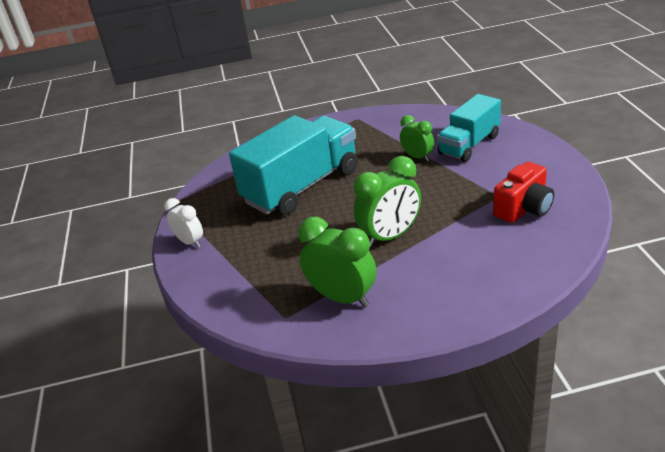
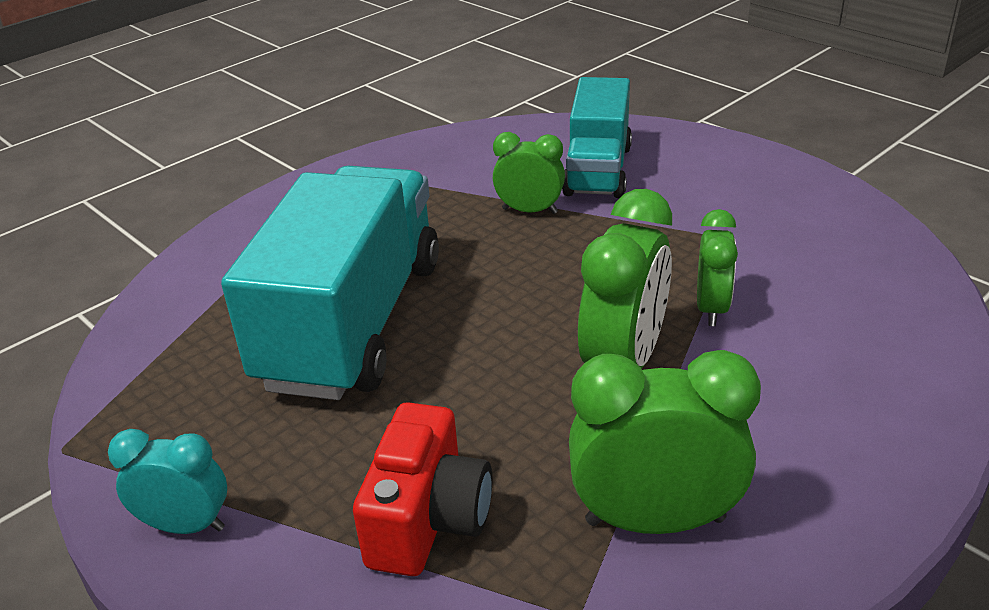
camera: 35 degrees left, 0 degrees up
white clock [164,198,203,248] -> turquoise clock [108,429,227,534]
red camera [493,162,554,223] -> red camera moved to [353,402,492,576]
none -> green clock [697,209,738,326]

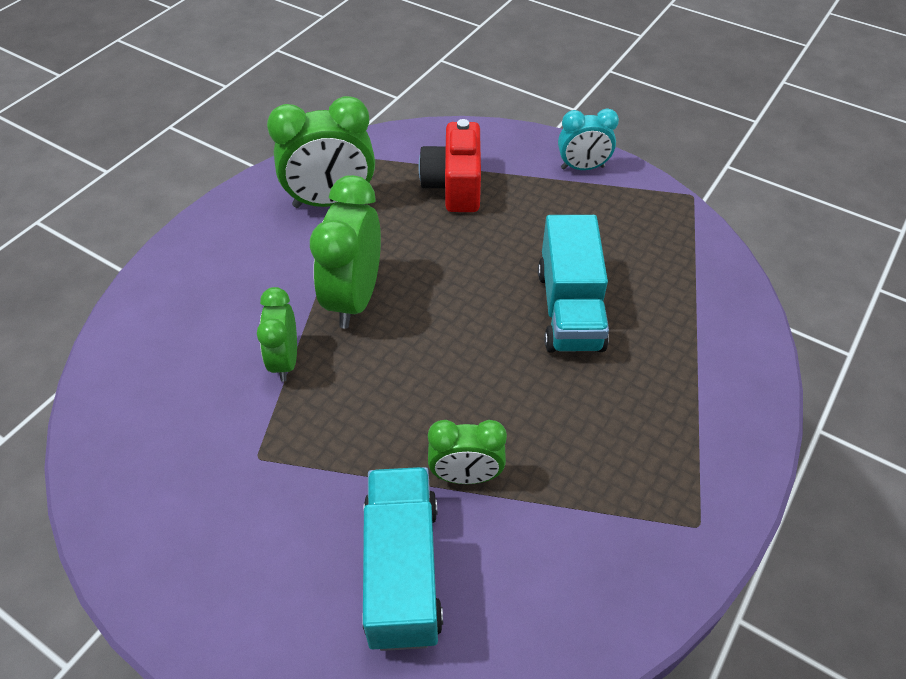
camera: 165 degrees right, 15 degrees up
turquoise truck [221,166,439,400] -> turquoise truck [538,215,609,352], size x0.61

